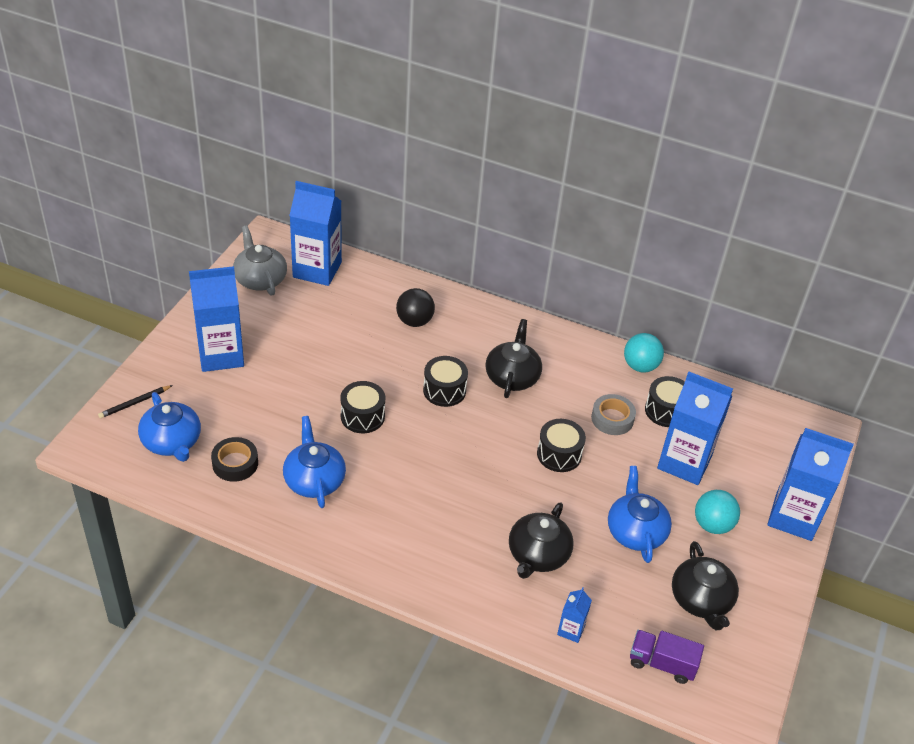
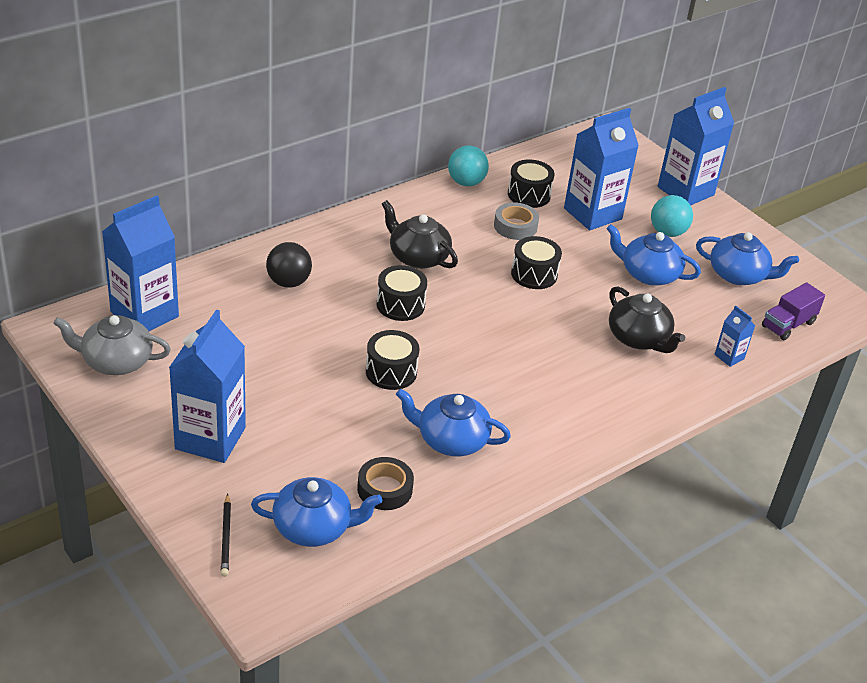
camera: 60 degrees left, 5 degrees down
black teapot [672,541,739,630] -> blue teapot [696,232,799,285]

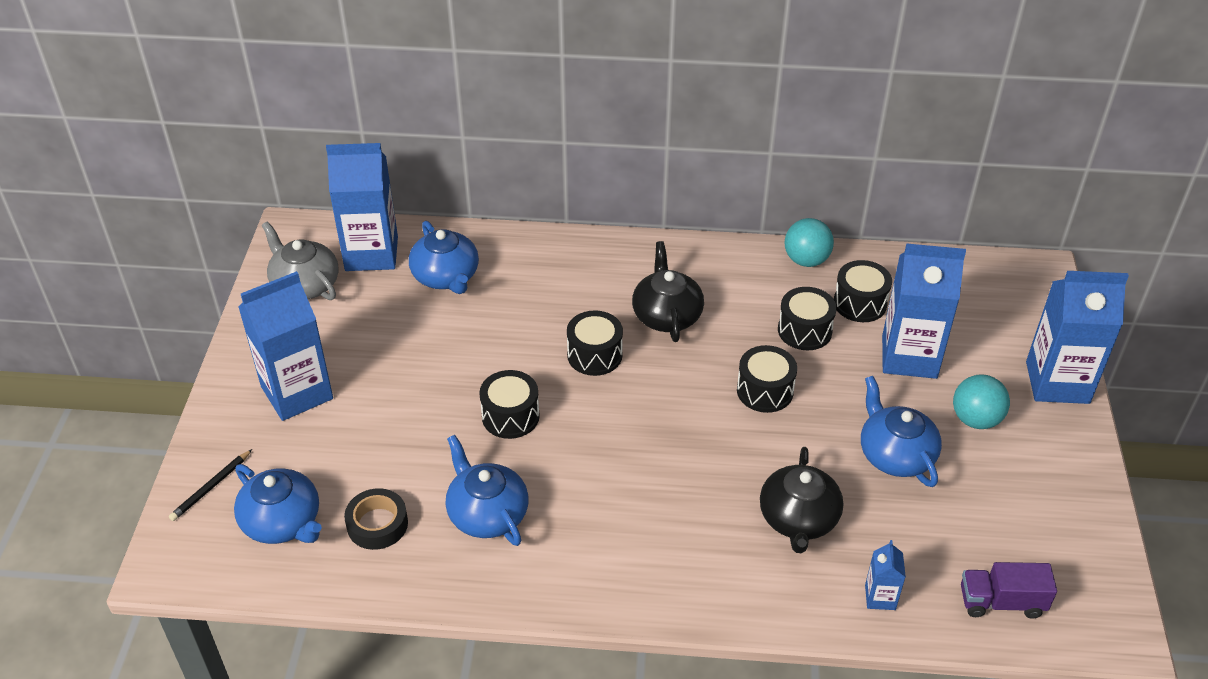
camera: 45 degrees right, 5 degrees up
black ball [266,242,312,288] -> none
grey tape [494,202,539,240] -> black drum [778,287,837,350]
blue teapot [696,232,799,285] -> blue teapot moved to [409,221,479,294]

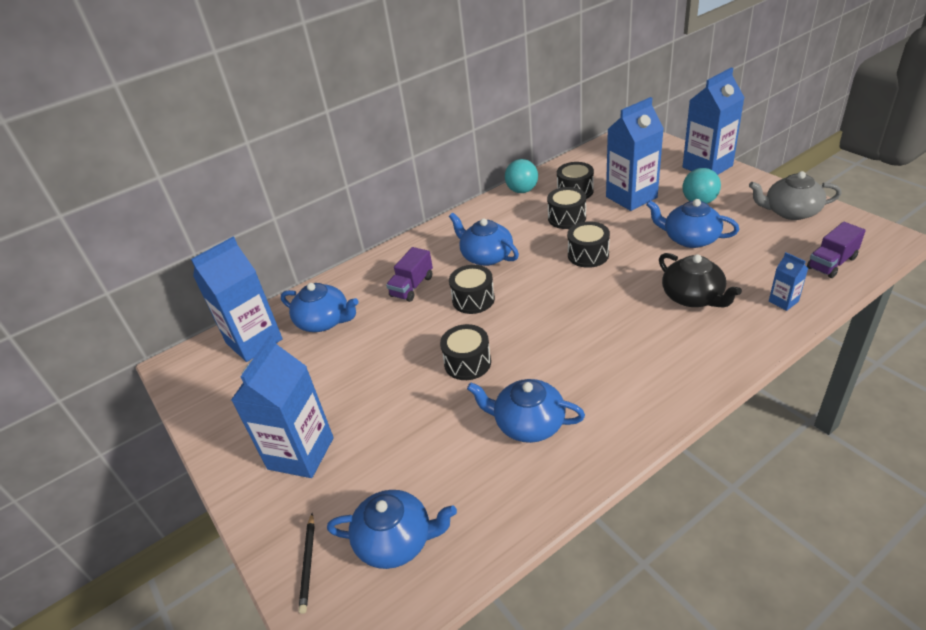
camera: 35 degrees left, 5 degrees down
grey teapot [261,221,339,300] -> grey teapot moved to [749,171,842,220]
black tape [344,488,408,550] -> none
black teapot [632,241,704,342] -> blue teapot [449,213,519,266]
none -> purple truck [386,247,433,302]

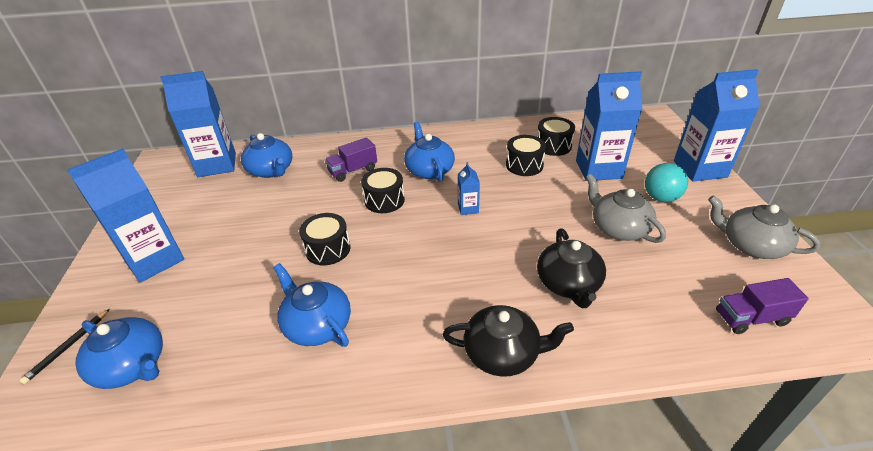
camera: 25 degrees right, 0 degrees up
turquoise ball [505,159,538,193] -> none
black drum [567,221,610,268] -> none
blue teapot [646,199,739,248] -> grey teapot [586,174,666,243]
blue carton [769,252,808,311] -> blue carton moved to [458,162,480,215]
none -> black teapot [443,305,574,377]

